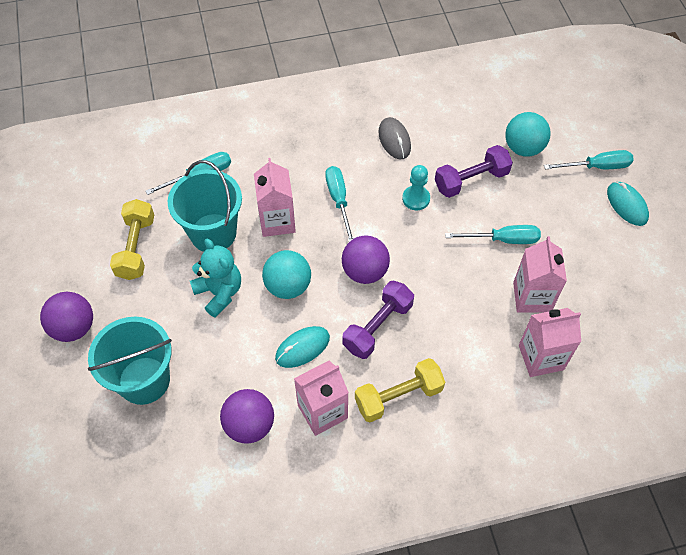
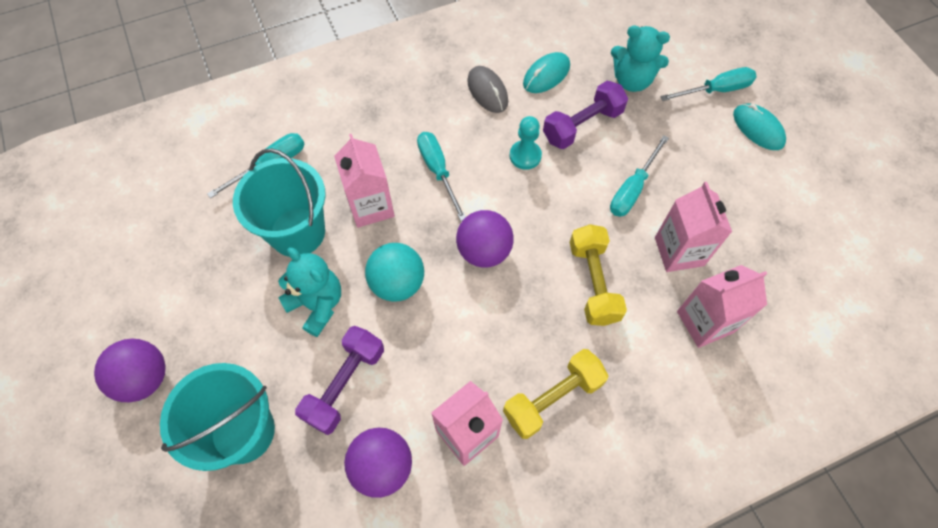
camera: 10 degrees left, 5 degrees up
yellow dumbbell [110,199,154,280] -> yellow dumbbell moved to [570,224,627,326]
turquoise mouse [275,326,330,368] -> turquoise mouse moved to [523,52,570,93]
purple dumbbell [343,281,414,359] -> purple dumbbell moved to [295,326,384,435]
turquoise screwdriver [445,225,541,244] -> turquoise screwdriver turned 135 degrees clockwise [610,135,669,217]
turquoise ball [505,112,551,156] -> turquoise teddy bear [611,25,670,92]

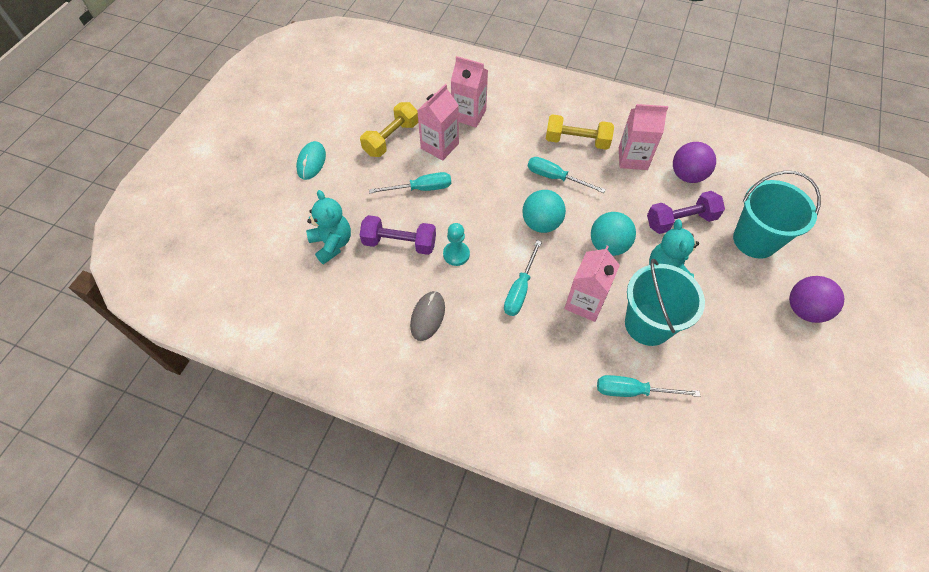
camera: 135 degrees left, 5 degrees down
purple ball [456,210,514,268] -> turquoise ball [522,190,566,233]
turquoise mouse [523,52,570,93] -> none
yellow dumbbell [570,224,627,326] -> yellow dumbbell moved to [360,102,418,157]
turquoise screwdriver [660,67,757,101] -> turquoise screwdriver moved to [528,157,606,193]

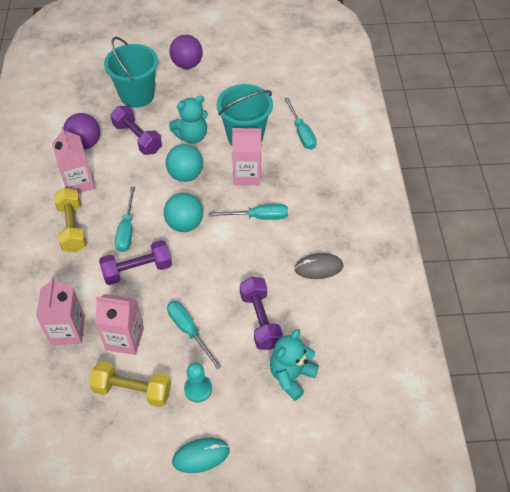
camera: 115 degrees left, 5 degrees down
turquoise pawn [443,223,470,266] -> turquoise pawn moved to [184,362,212,403]
none -> purple dumbbell [99,240,172,285]

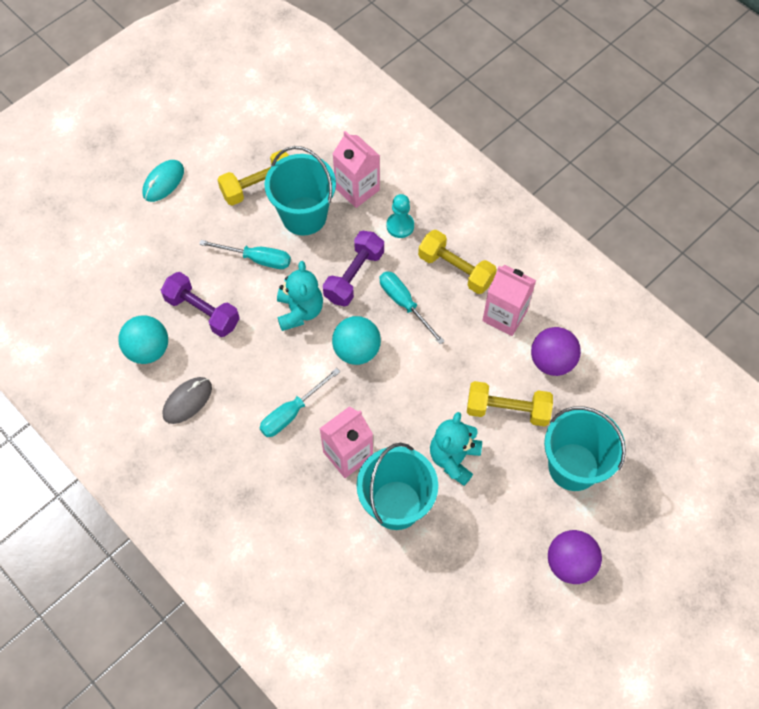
camera: 140 degrees right, 10 degrees up
pink carton [95,294,144,355] -> turquoise bucket [265,146,336,235]
purple dumbbell [110,106,162,155] -> yellow dumbbell [467,381,553,427]
turquoise ball [165,144,203,182] -> turquoise ball moved to [118,315,168,364]
turquoise pawn [184,362,212,403] -> turquoise pawn moved to [387,194,414,238]
turquoise teddy bear [270,329,319,401] -> turquoise teddy bear moved to [277,261,323,331]
turquoise screwdriver [284,98,317,150] -> none

